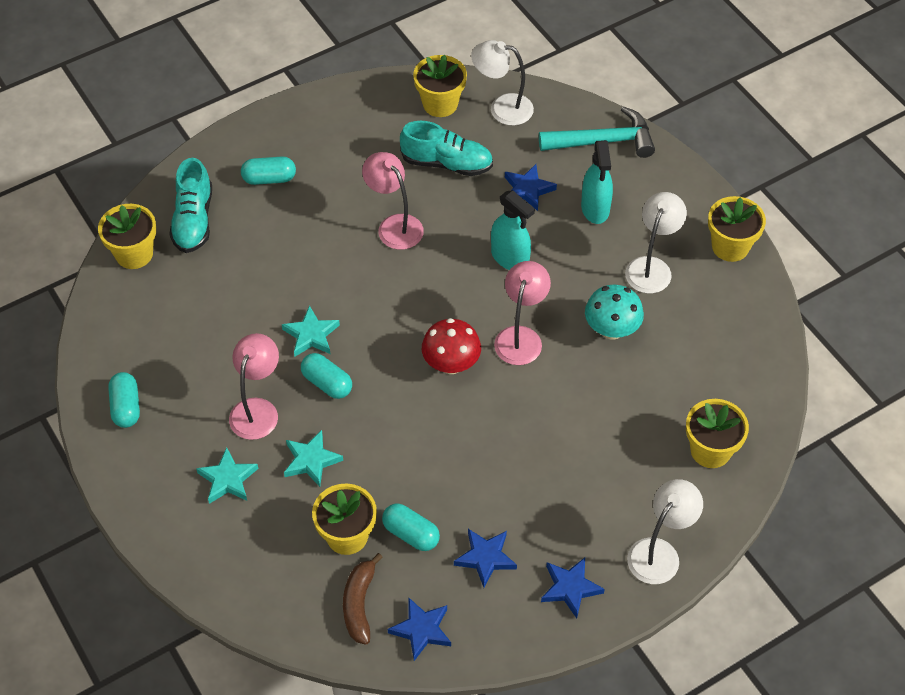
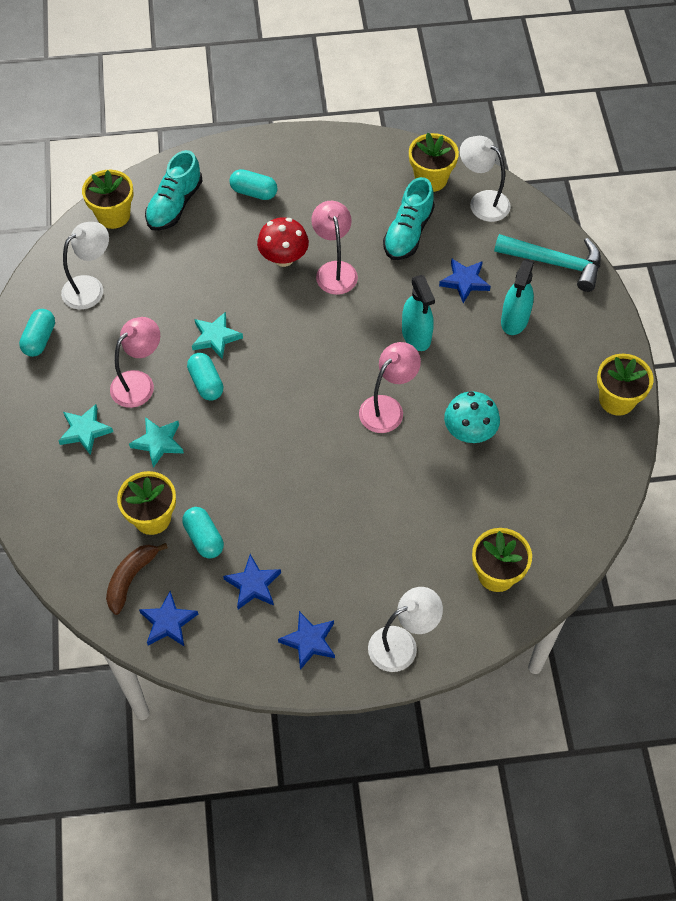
camera: 25 degrees right, 5 degrees up
turquoise shoe [400,121,493,176] -> turquoise shoe turned 75 degrees clockwise [383,177,435,260]
red mushroom [422,318,481,374] -> red mushroom moved to [257,218,309,267]
white lamp [625,192,687,293] -> white lamp moved to [61,222,109,310]

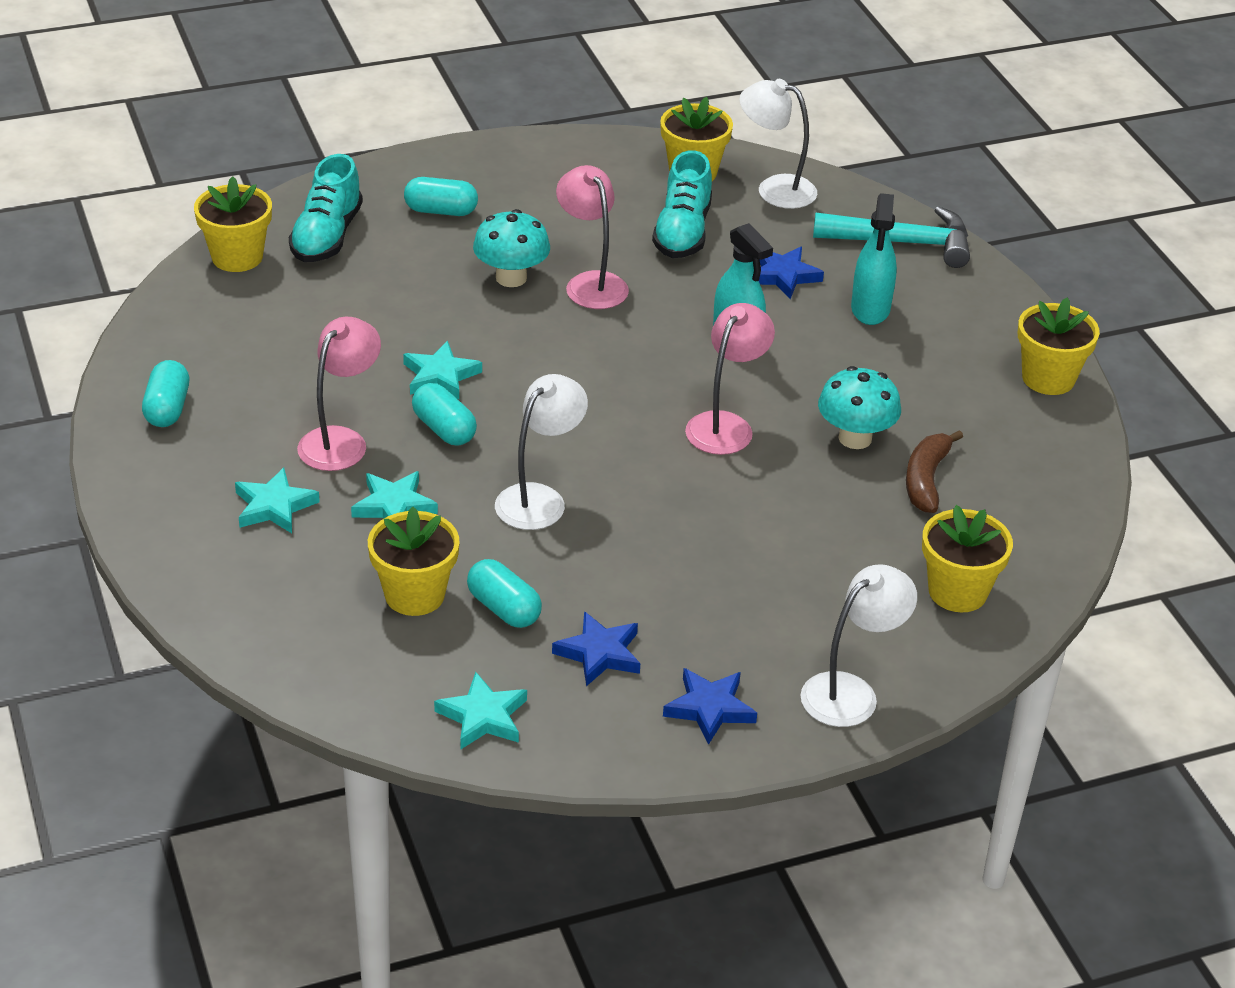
camera: 15 degrees left, 20 degrees down
white lamp [61,222,109,310] -> white lamp moved to [495,374,588,530]
brown banana [106,543,168,615] -> brown banana moved to [906,430,963,513]
blue star [139,591,198,646] -> turquoise star [434,672,527,749]
red mushroom [257,218,309,267] -> turquoise mushroom [473,209,550,287]

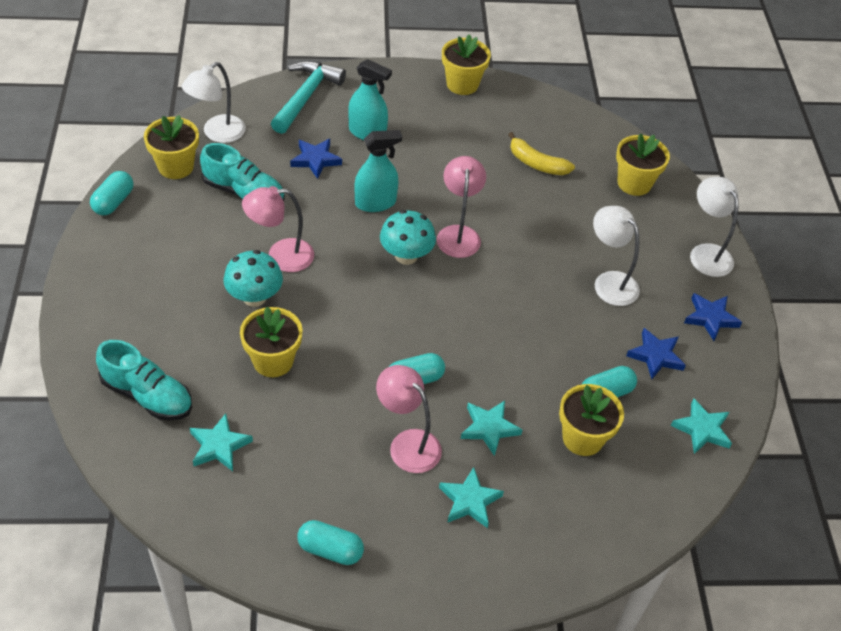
camera: 75 degrees left, 10 degrees up
yellow flower pot [194,176,272,272] -> yellow flower pot moved to [240,307,303,377]
turquoise star [403,341,482,399] -> turquoise star moved to [190,413,253,471]
turquoise capsule [404,177,478,216] -> turquoise capsule moved to [90,171,134,215]
white lamp [495,374,588,530] -> white lamp moved to [593,206,640,306]
pink lamp [685,303,775,455] -> pink lamp turned 45 degrees clockwise [437,156,486,258]
turquoise mushroom [818,366,901,449] -> turquoise mushroom moved to [380,210,436,265]
brown banana [906,430,963,513] -> yellow banana [508,132,575,175]

